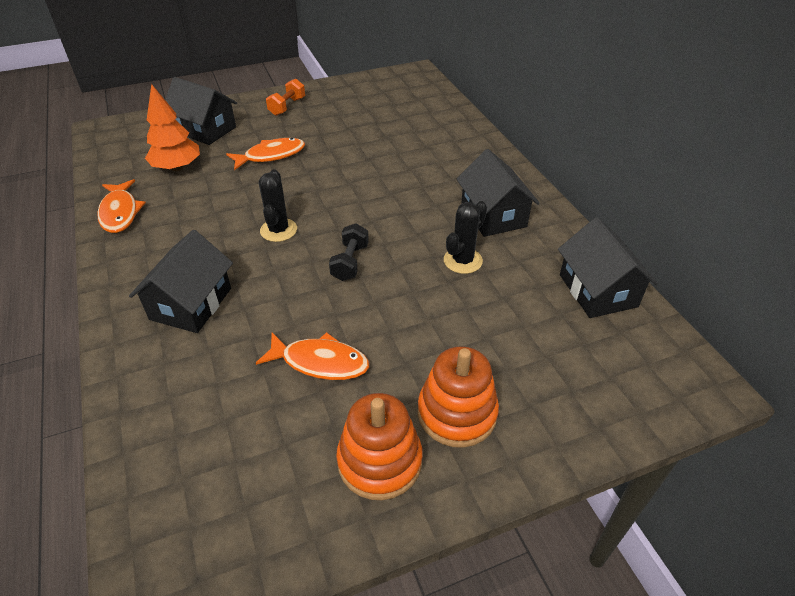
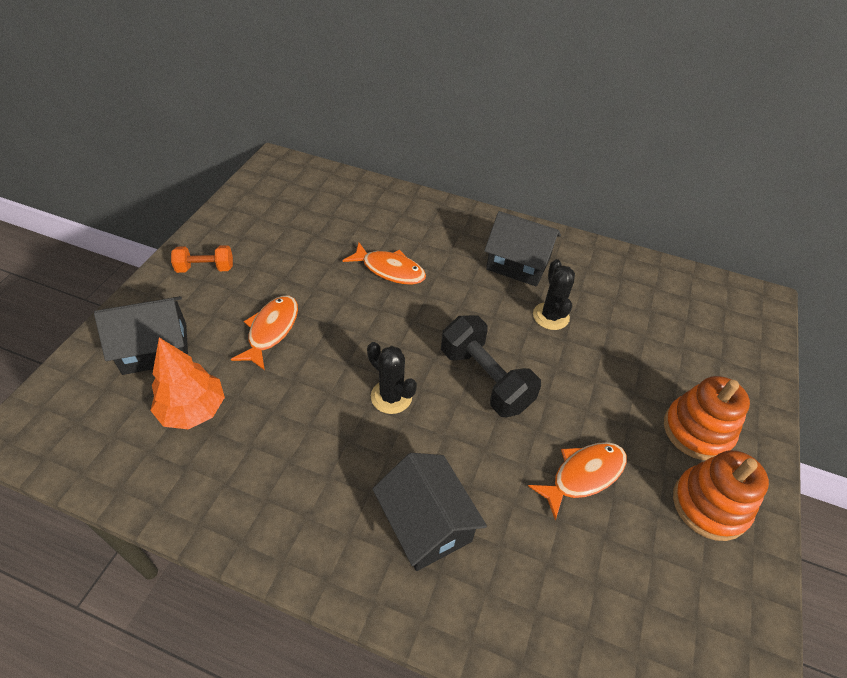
camera: 50 degrees left, 5 degrees up
orange fish [97,179,146,233] -> orange fish moved to [343,242,426,284]
orange dumbbell [266,79,305,116] -> orange dumbbell turned 75 degrees counterclockwise [171,245,233,273]
black dumbbell [329,223,369,281] -> black dumbbell [441,315,541,418], size x1.71
black house [558,217,658,318] -> none

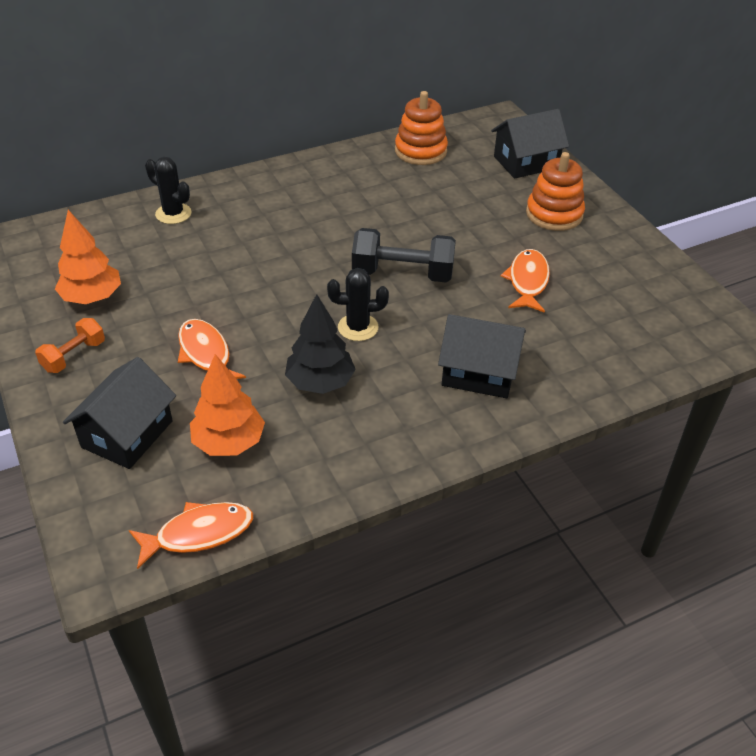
camera: 45 degrees left, 5 degrees down
orange fish [343,242,426,284] -> orange fish moved to [129,502,253,569]
black house [484,211,561,287] -> black house moved to [491,109,569,179]
black cactus [533,259,575,330] -> black cactus moved to [145,157,192,224]
orange stacking toy [673,450,769,541] -> orange stacking toy moved to [395,91,448,165]
none -> orange tree [55,210,121,304]
none -> black tree [285,294,356,394]

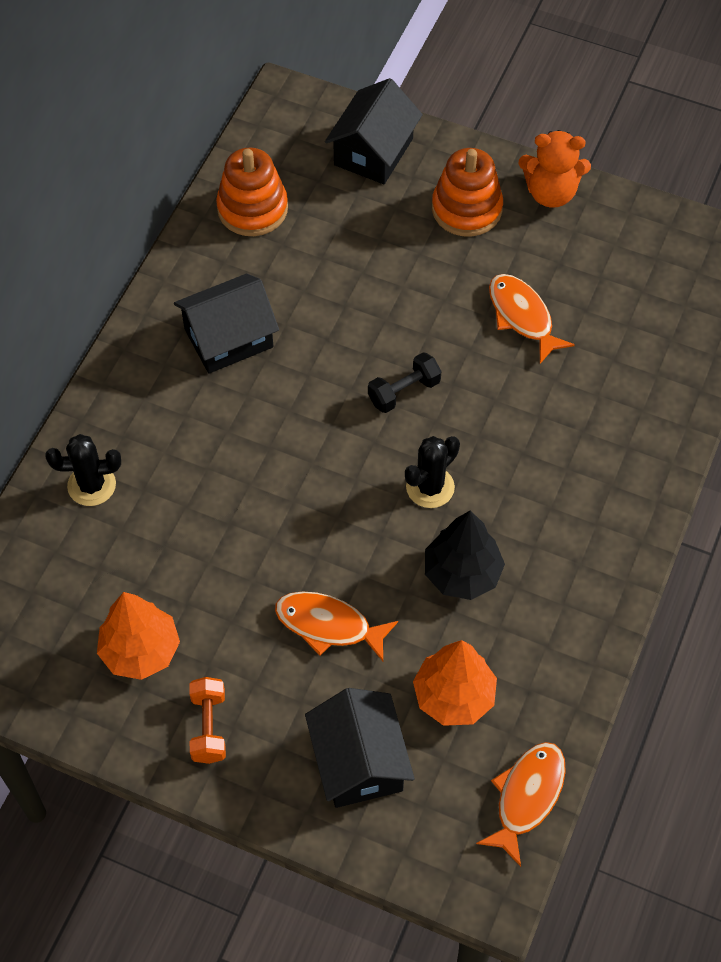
camera: 40 degrees left, 15 degrees up
black dumbbell [352,228,456,283] -> black dumbbell [368,352,441,413], size x0.59
black house [438,314,526,398] -> black house moved to [174,274,279,373]
none -> orange teddy bear [519,130,591,208]

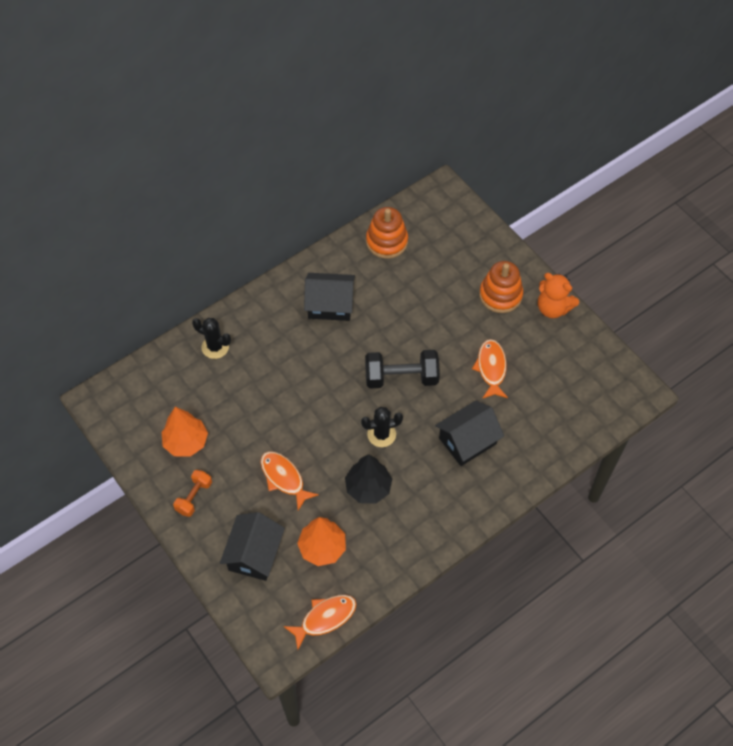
camera: 30 degrees right, 0 degrees up
black house [325,78,423,184] -> black house moved to [435,401,504,466]
black dumbbell [368,352,441,413] -> black dumbbell [365,350,440,389], size x1.71

